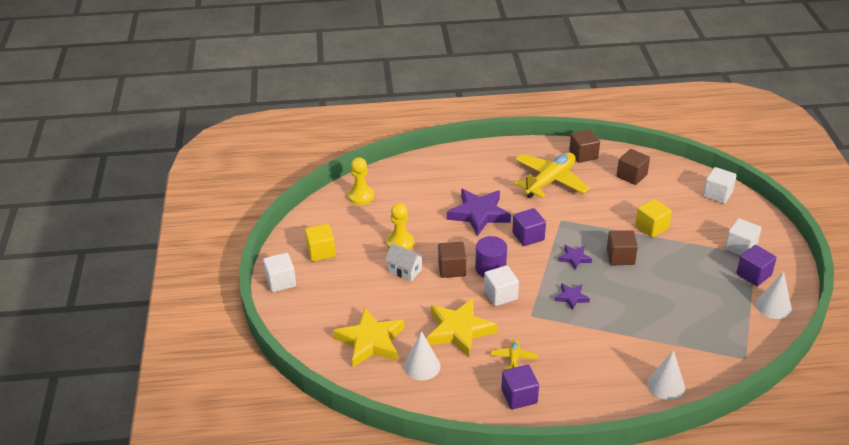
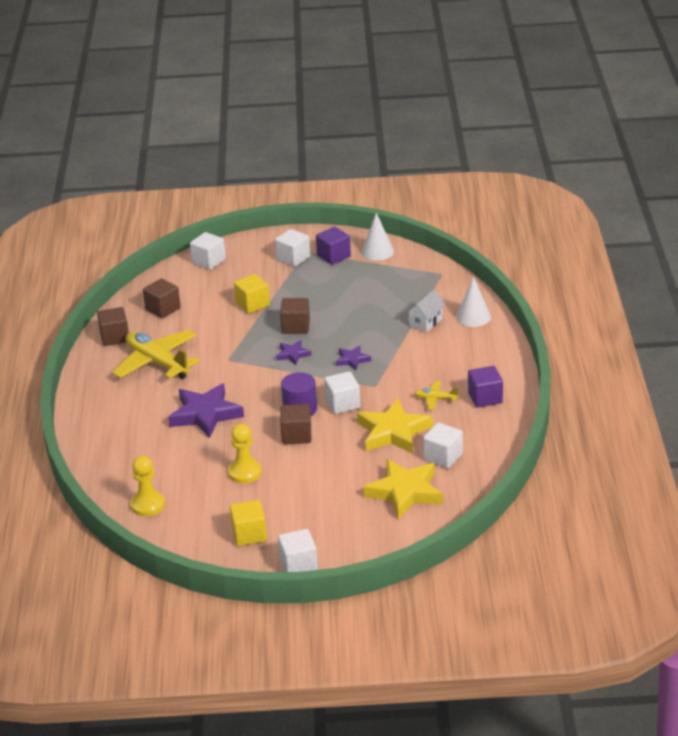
camera: 85 degrees left, 5 degrees down
white house [385,243,425,281] -> white house moved to [405,289,445,332]
white cone [404,331,441,380] -> white cube [423,423,463,468]
purple cube [512,208,546,246] -> none

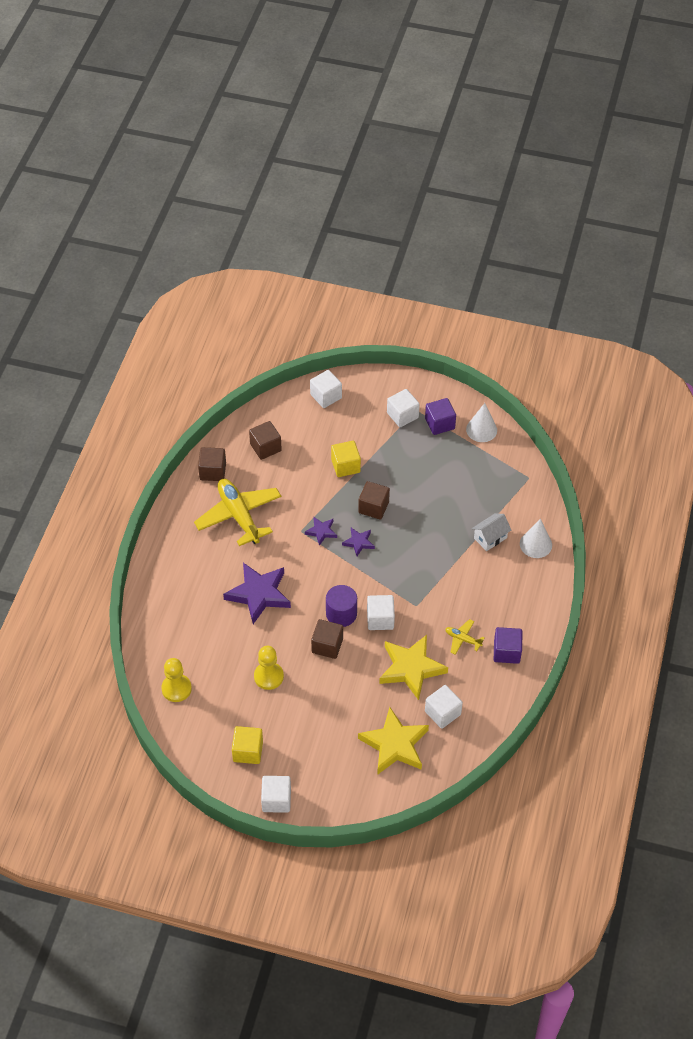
camera: 15 degrees right, 20 degrees up
purple star [336,346,371,370] -> purple star moved to [305,517,337,546]

